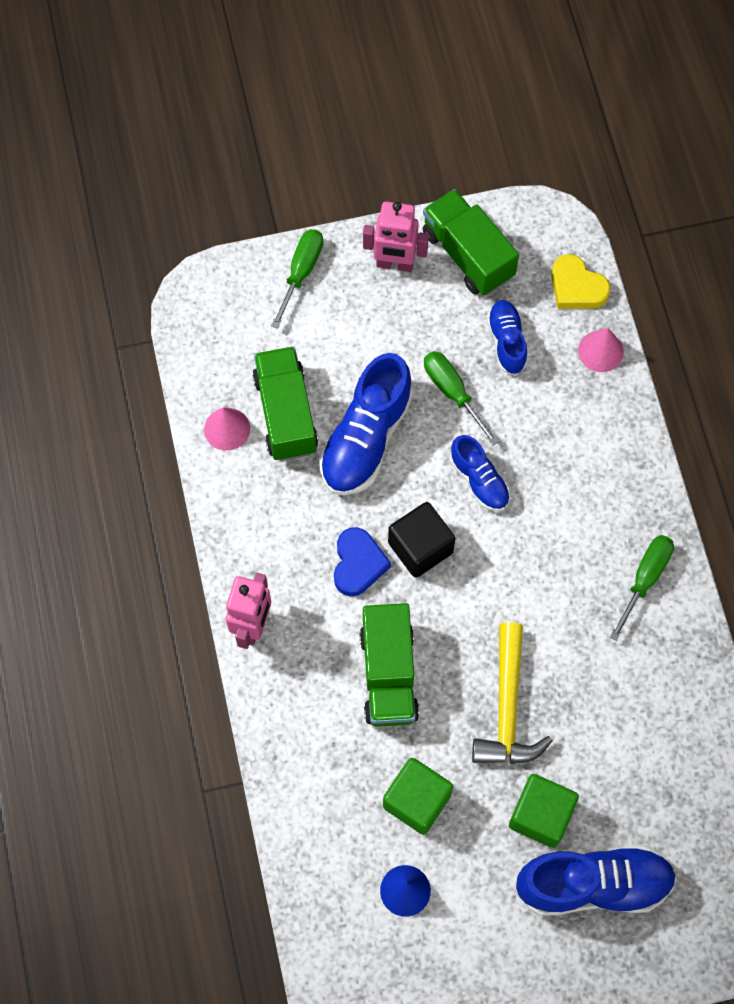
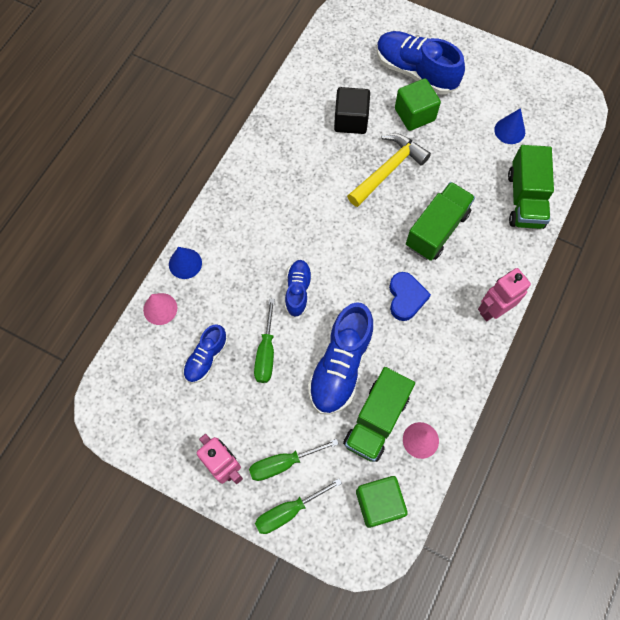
camera: 140 degrees left, 0 degrees up
blue shoe [320,353,413,495] -> blue shoe turned 135 degrees clockwise [308,302,374,415]
blue heart [334,527,391,597] -> blue heart turned 135 degrees clockwise [389,272,431,321]
green cube [383,758,453,835] -> green cube moved to [356,476,408,528]
black cube [388,502,455,578] -> black cube moved to [334,87,370,134]
green truck [422,189,519,295] -> green truck moved to [508,145,554,229]
yellow heart [551,254,611,309] -> none
green screwdriver [610,535,674,641] -> green screwdriver moved to [249,439,339,481]
none -> blue cone [169,247,202,279]

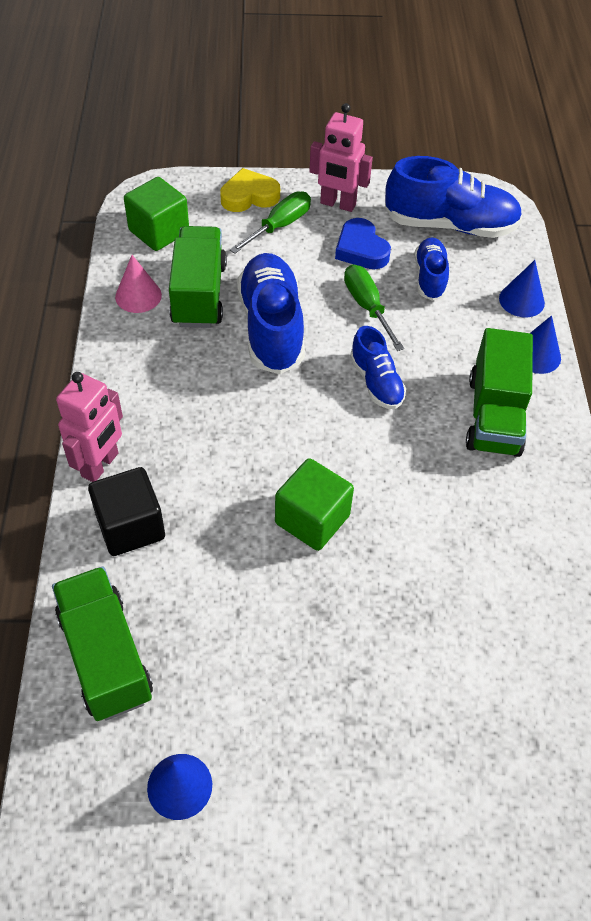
camera: 150 degrees right, 15 degrees down
pink cone [143,293,177,325] -> blue cone [499,260,545,317]
green screwdriver [255,478,342,534] -> yellow heart [220,168,280,212]
black cube [334,87,370,134] -> black cube moved to [88,467,165,556]
yellow hammer [347,133,431,207] -> none
blue shoe [377,31,465,94] -> blue shoe moved to [385,156,522,238]
blue heart [389,272,431,321] -> blue heart moved to [335,218,391,269]
green cube [395,78,441,131] -> green cube moved to [275,458,354,551]
green truck [406,182,475,261] -> green truck moved to [466,328,533,457]

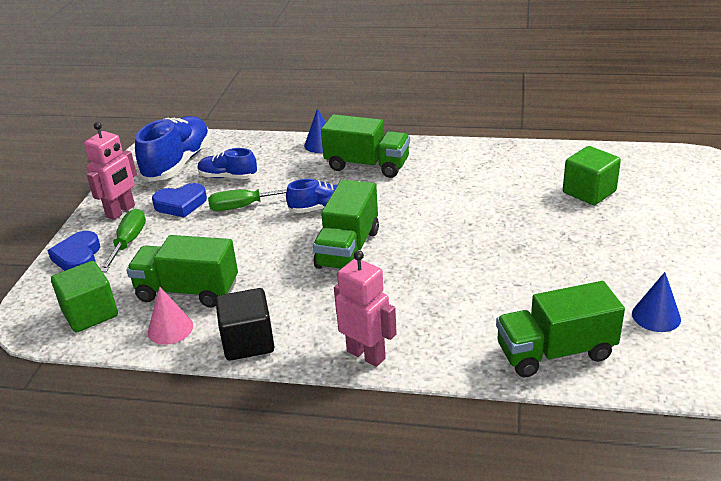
camera: 75 degrees left, 20 degrees down
black cube [88,467,165,556] -> black cube moved to [216,288,275,361]
yellow heart [220,168,280,212] -> blue heart [48,231,100,271]
green screwdriver [230,192,311,254] -> green screwdriver turned 45 degrees clockwise [101,208,146,272]
blue shoe [237,253,305,374] -> none
green cube [275,458,354,551] -> green cube moved to [563,146,621,205]
blue cone [499,260,545,317] -> none
none -> green truck [313,180,379,270]

